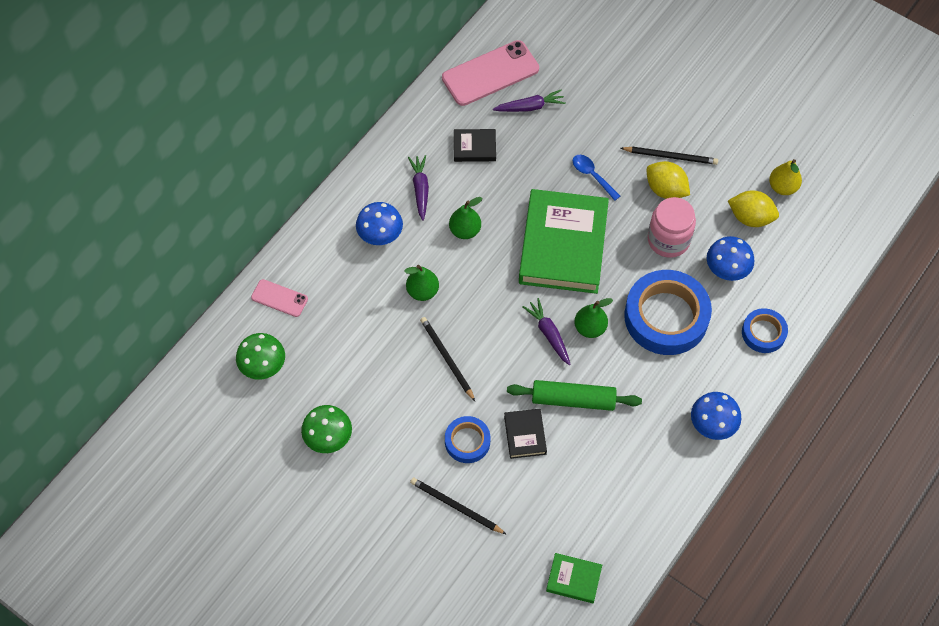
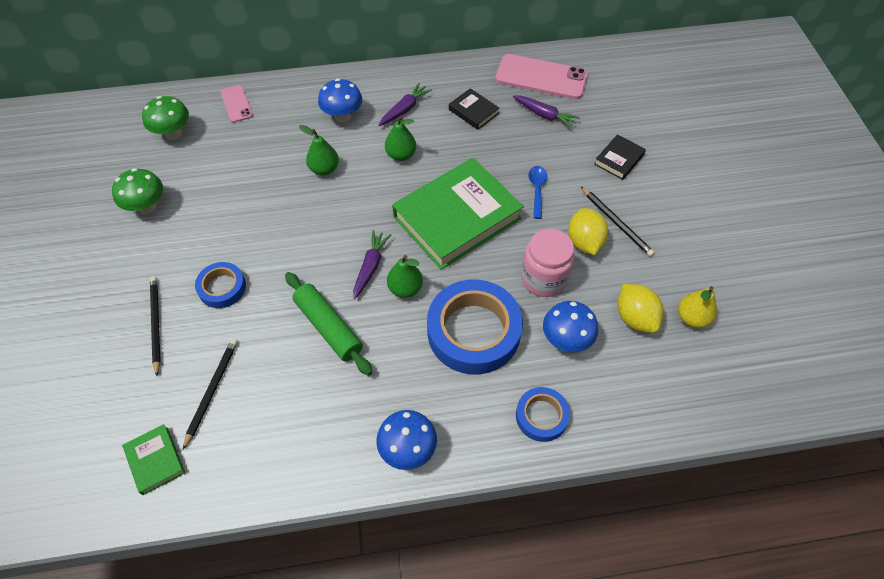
camera: 45 degrees right, 5 degrees down
black pencil [420,317,475,401] -> black pencil moved to [183,339,238,449]
black book [504,409,547,459] -> black book moved to [594,134,646,180]

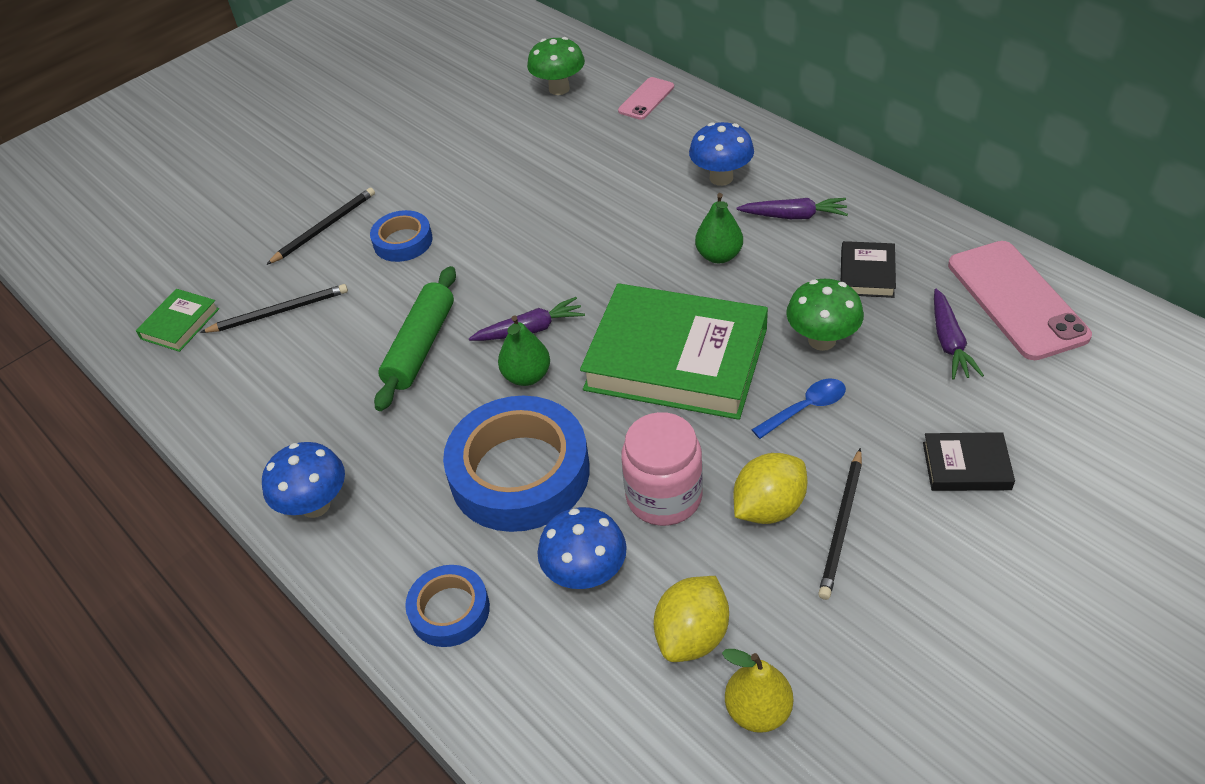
camera: 60 degrees right, 10 degrees down
green mushroom [112,168,163,214] -> green mushroom moved to [786,279,864,351]
green pear [299,125,339,175] -> none

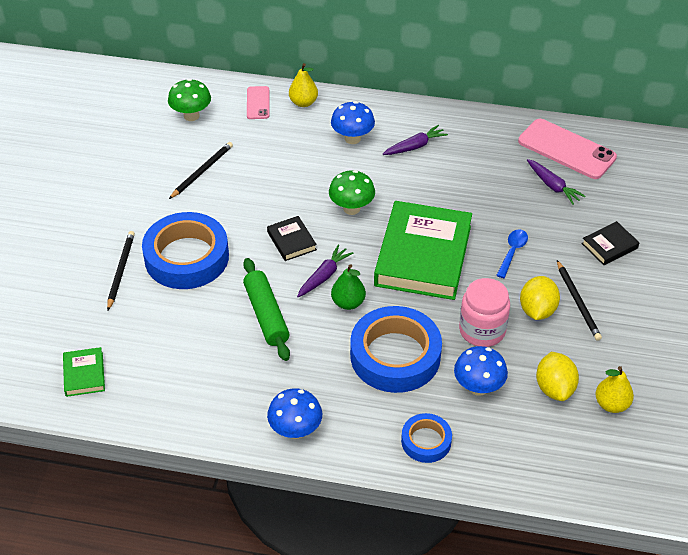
camera: 40 degrees left, 0 degrees up
black pencil [200,284,348,333] -> black pencil moved to [169,142,233,199]
blue tape [370,210,433,262] -> blue tape [142,212,229,289], size x1.92
green book [580,283,768,420] -> green book turned 60 degrees counterclockwise [374,201,472,300]
green pear [695,193,743,263] -> none
green mushroom [786,279,864,351] -> green mushroom moved to [329,170,375,215]
black book [841,241,896,298] -> black book moved to [267,216,317,261]
none -> yellow pear [289,63,318,107]

